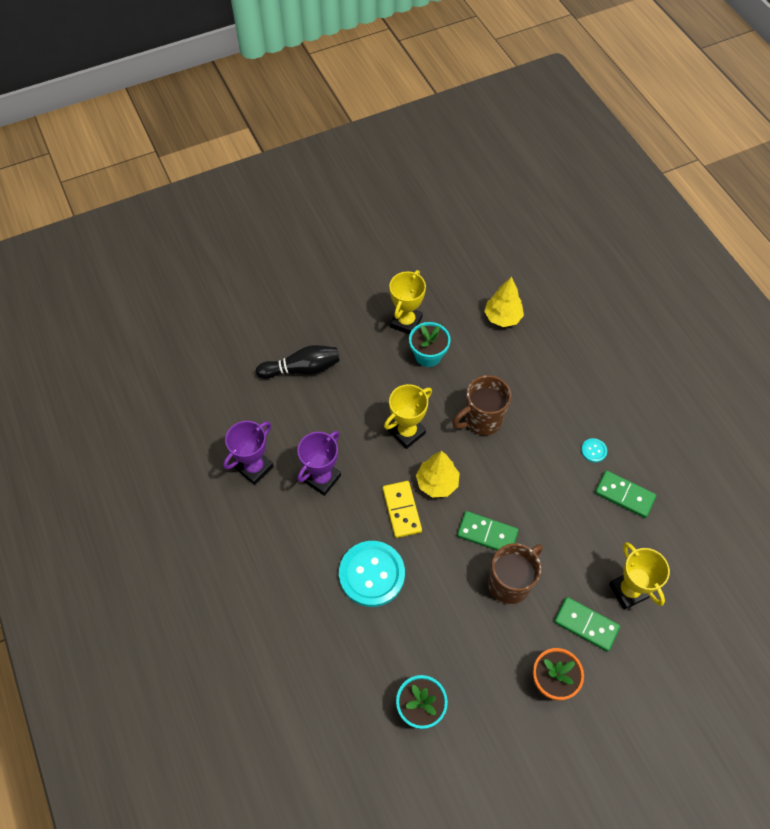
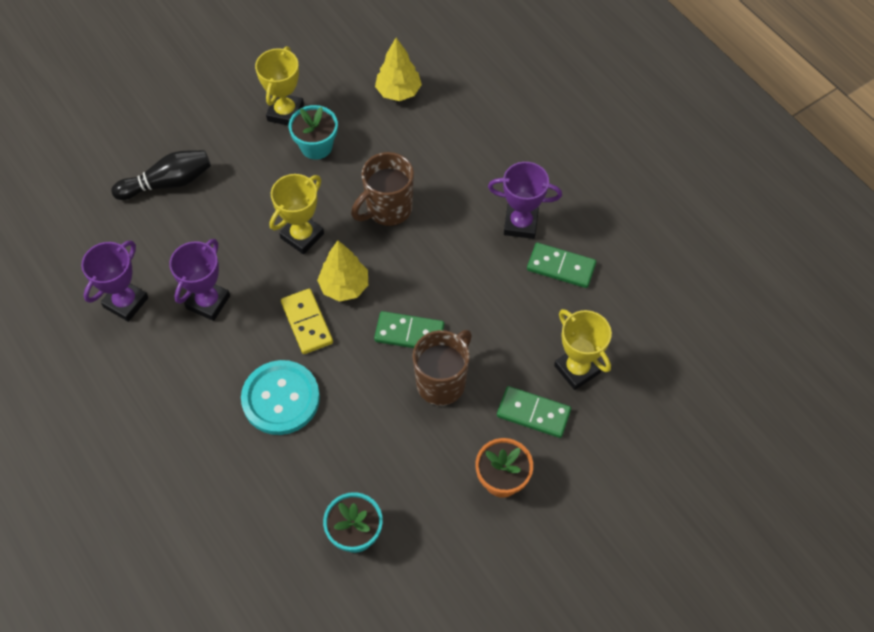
camera: 10 degrees left, 0 degrees up
turquoise button [581,438,607,463] -> purple trophy [488,162,562,239]

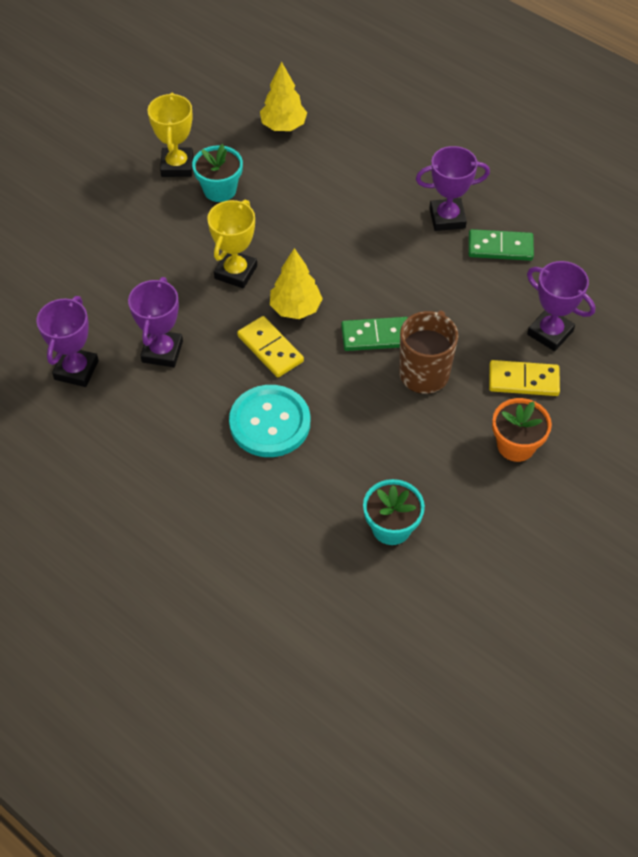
camera: 15 degrees left, 5 degrees down
black bowling pin [111,150,211,200] -> none
brown mug [351,152,414,226] -> none
green domino [497,386,571,438] -> yellow domino [489,360,560,396]
yellow trophy [554,309,612,390] -> purple trophy [527,261,595,351]

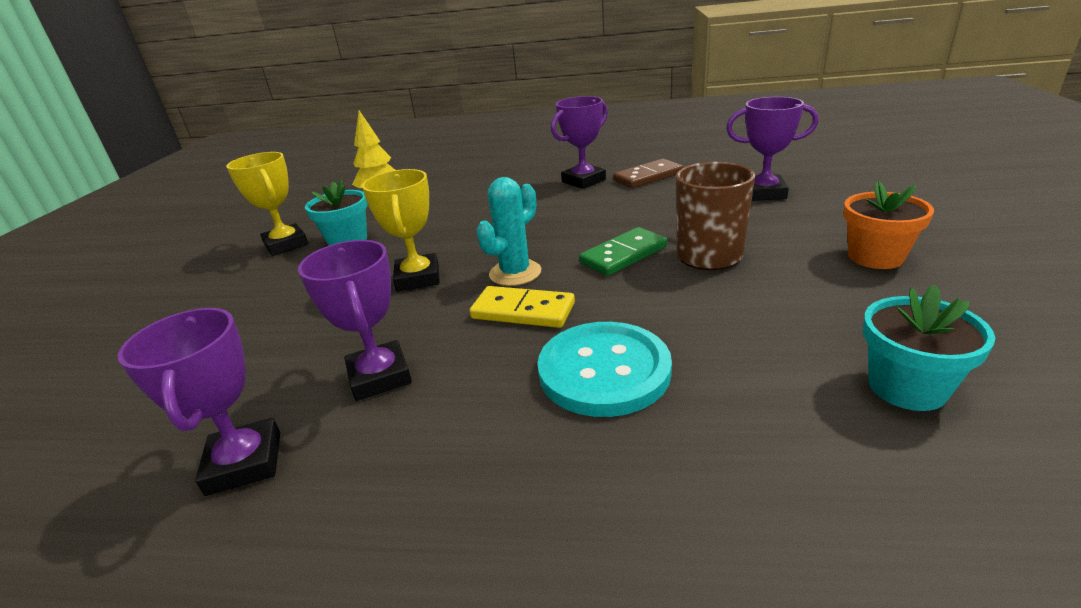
camera: 30 degrees left, 25 degrees down
yellow tree [270,248,323,319] -> turquoise cactus [477,177,541,286]
green domino [468,229,534,261] -> brown domino [613,159,683,188]
yellow domino [489,360,560,396] -> none

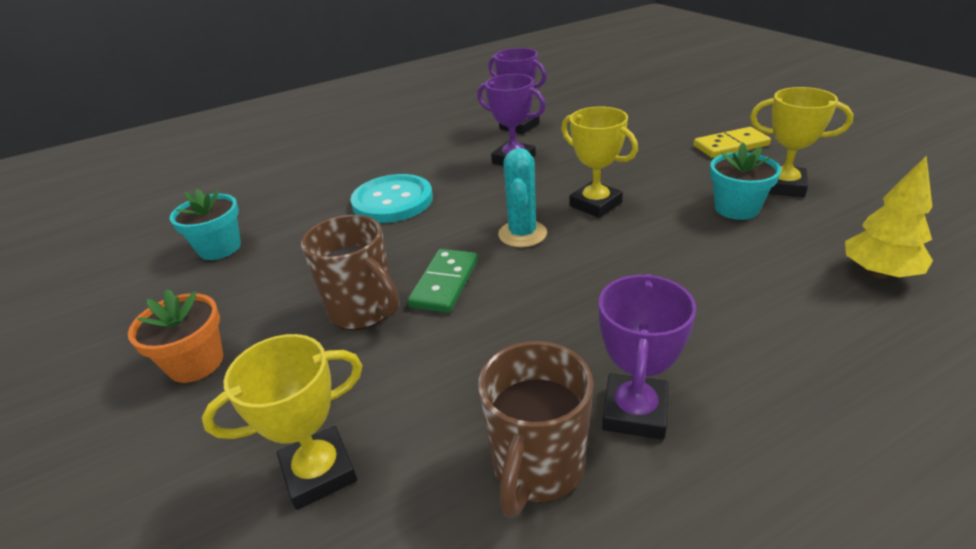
camera: 145 degrees right, 5 degrees up
yellow domino [470,286,575,328] -> yellow domino moved to [694,127,771,158]
brown domino [613,159,683,188] -> brown mug [478,341,594,518]
purple trophy [726,97,819,201] -> yellow trophy [202,334,363,510]

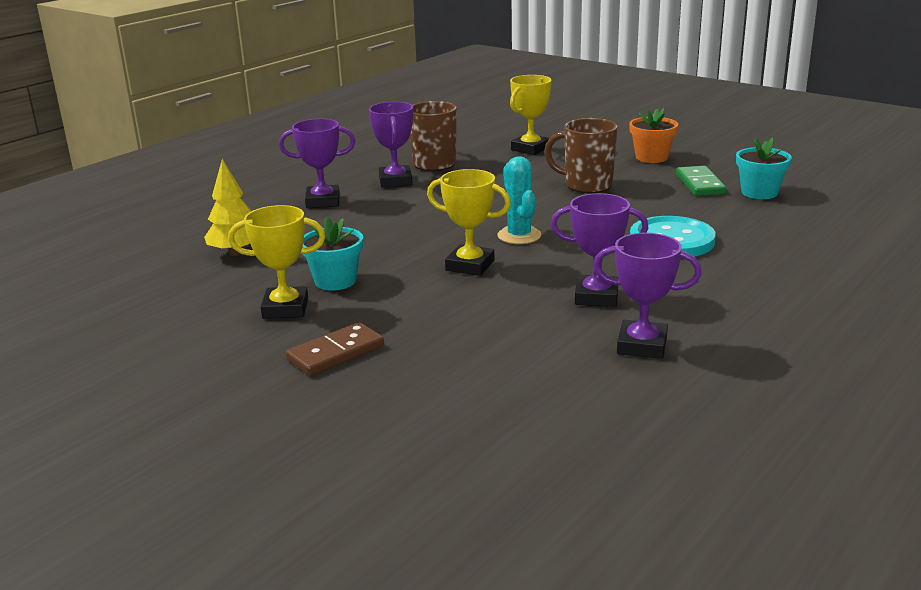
camera: 155 degrees right, 10 degrees down
green domino [408,249,478,313] -> green domino moved to [676,166,727,196]
yellow domino [694,127,771,158] -> brown domino [286,322,384,376]
none -> purple trophy [279,119,355,208]

